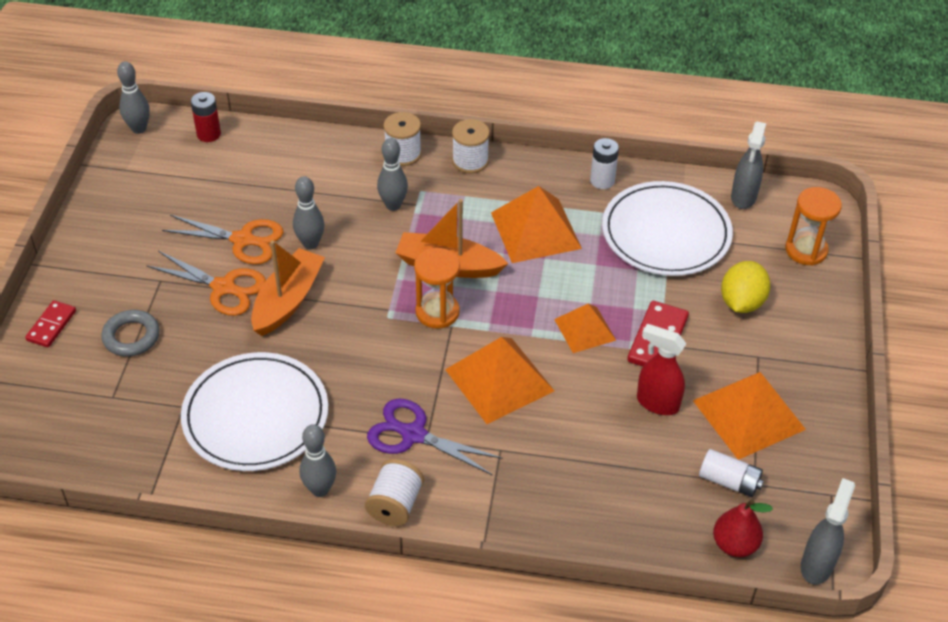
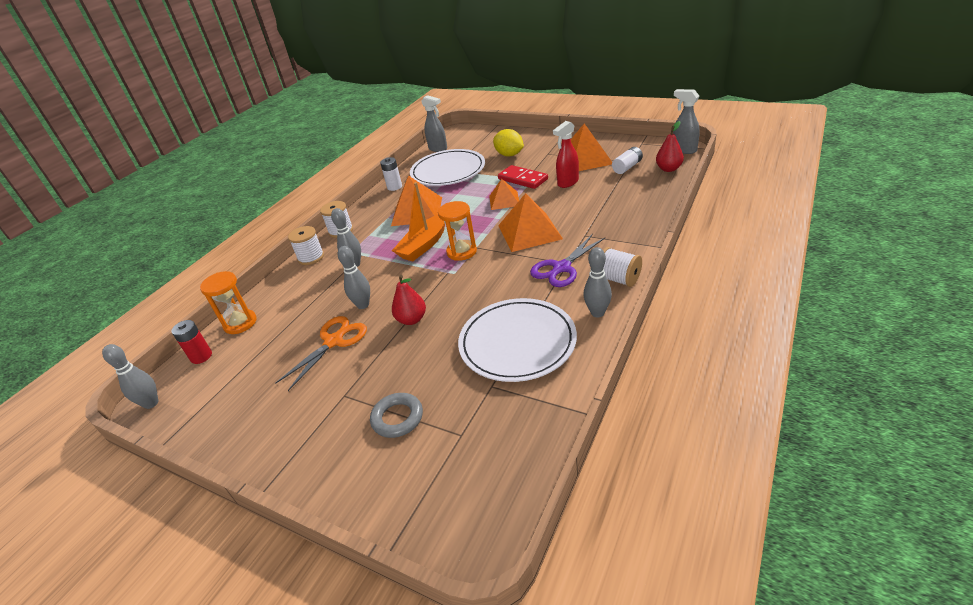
camera: 65 degrees left, 10 degrees down
red domino [25,300,76,347] -> none
orange scissors [147,251,266,316] -> none
orange boat [251,240,325,336] -> red pear [392,275,426,325]
orange hourglass [785,187,842,265] -> orange hourglass moved to [200,271,257,334]

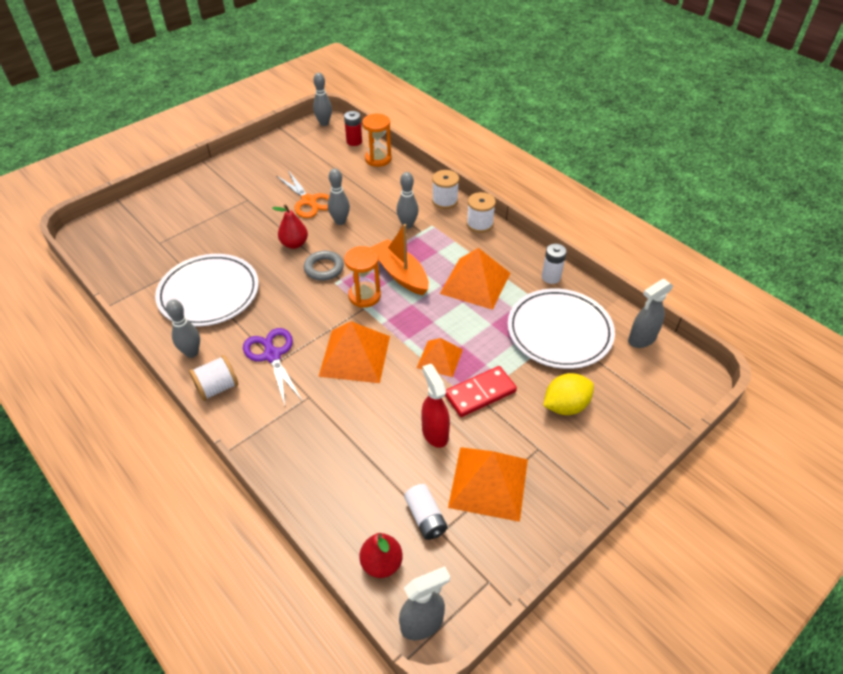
camera: 105 degrees right, 10 degrees up
grey ring [370,393,423,438] -> grey ring moved to [304,251,344,281]

